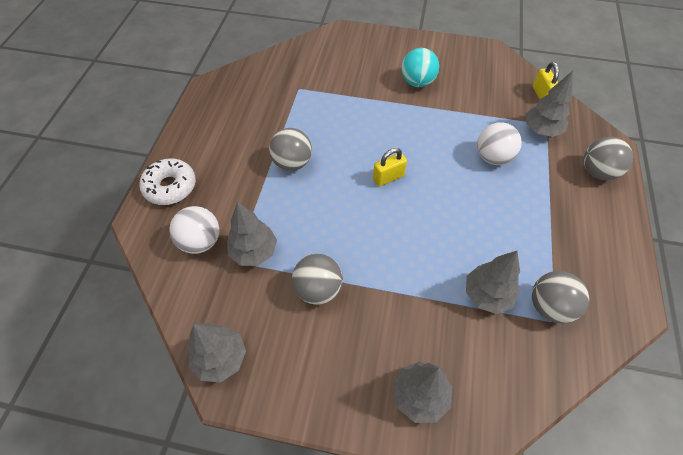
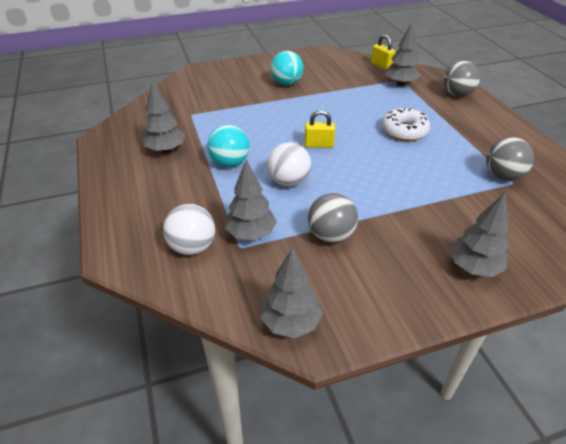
camera: 30 degrees left, 15 degrees down
white donut [139,158,196,205] -> white donut moved to [382,108,430,141]
grey ball [269,128,312,171] -> turquoise ball [207,125,249,167]
yellow padlock [373,148,407,186] -> yellow padlock turned 60 degrees clockwise [305,110,335,148]
grey tree [466,251,520,314] -> grey tree moved to [143,81,185,153]
white ball [477,122,522,165] -> white ball moved to [267,142,311,187]

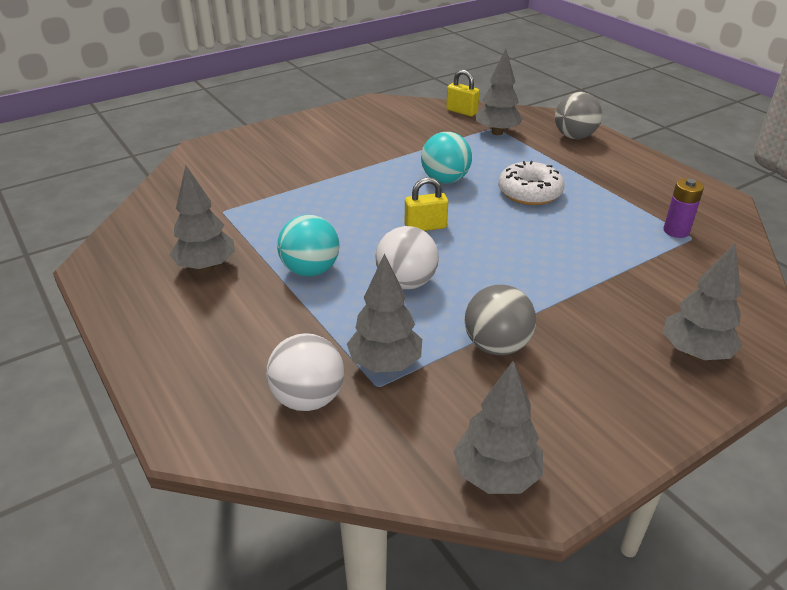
camera: 15 degrees left, 5 degrees down
turquoise ball [270,51,304,85] -> turquoise ball moved to [421,132,472,183]
grey ball [486,137,534,181] -> purple battery [663,178,704,238]

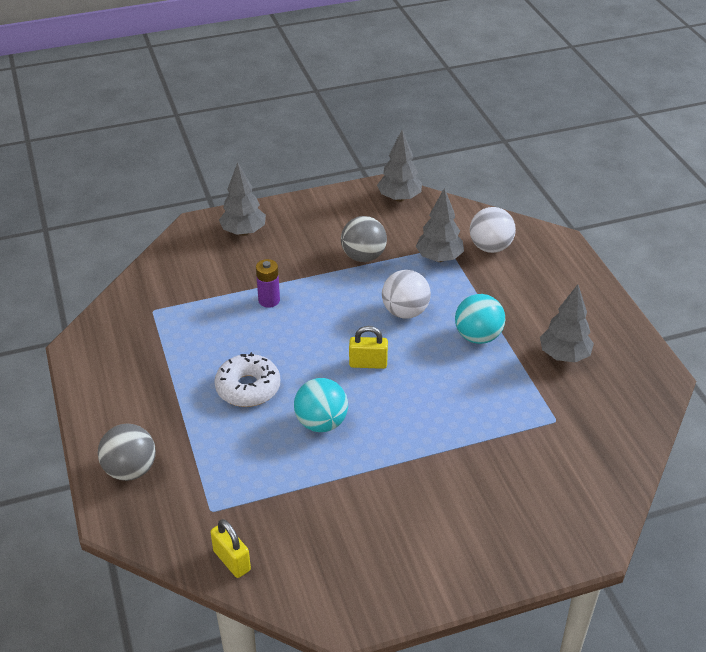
camera: 165 degrees left, 5 degrees up
grey tree [476,48,523,135] -> none
purple battery [663,178,704,238] -> purple battery moved to [256,259,280,308]

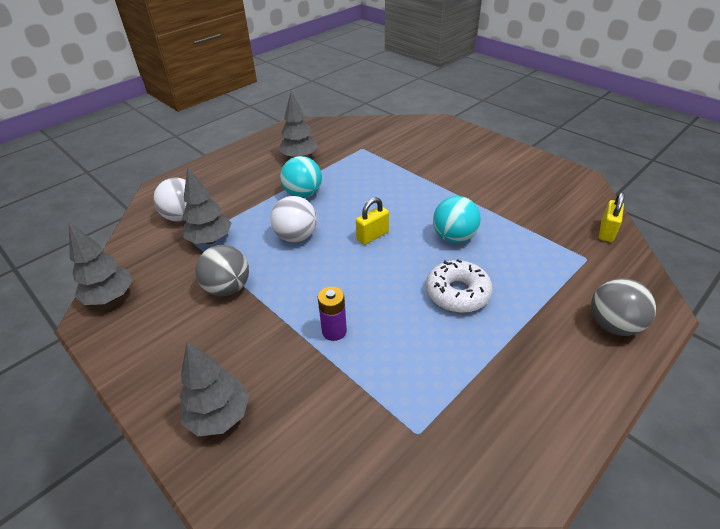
camera: 115 degrees left, 0 degrees up
yellow padlock [349,326,388,369] -> yellow padlock turned 75 degrees clockwise [356,197,389,245]

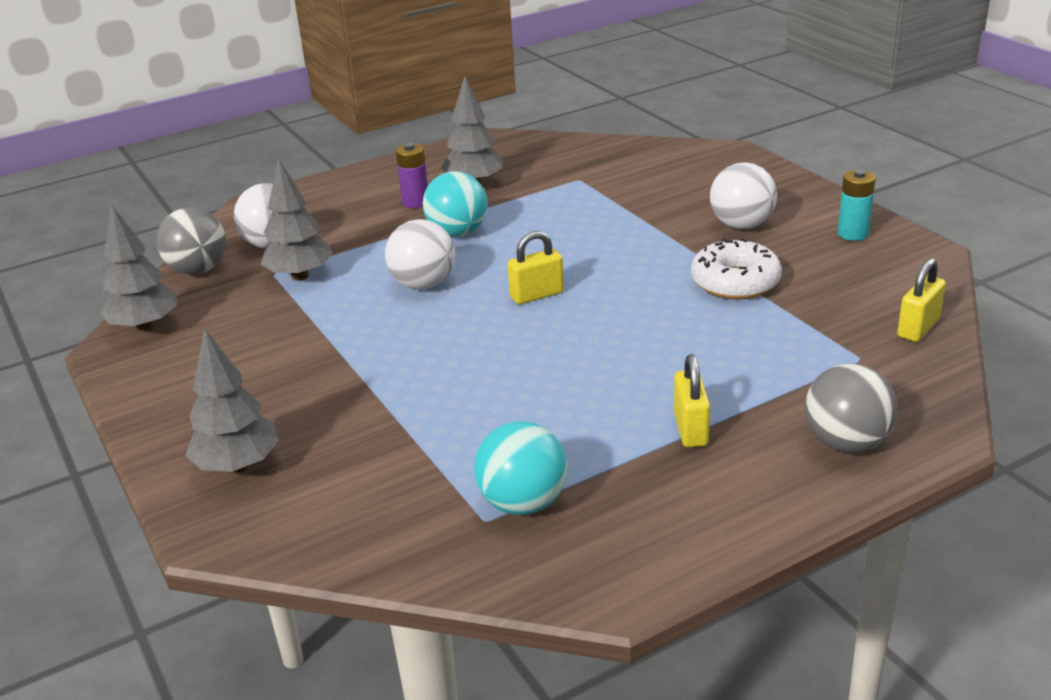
camera: 15 degrees right, 10 degrees down
grey ball [195,245,249,296] -> grey ball moved to [156,208,226,275]
purple battery [318,287,347,341] -> purple battery moved to [396,143,428,208]
white donut [426,259,493,313] -> white donut moved to [691,238,782,300]
turquoise ball [433,196,481,243] -> turquoise ball moved to [474,421,567,515]
none -> yellow padlock [674,354,710,447]
none -> white ball [710,163,777,229]
none -> turquoise battery [838,169,875,241]

